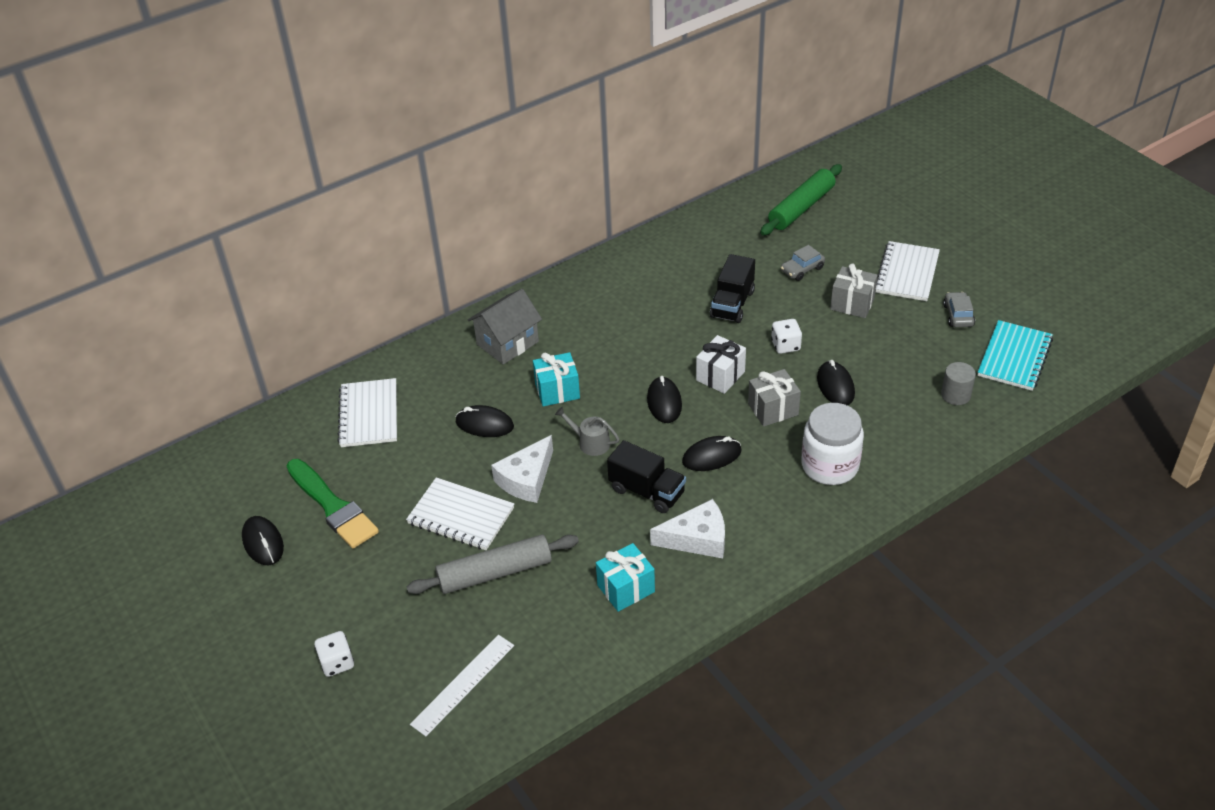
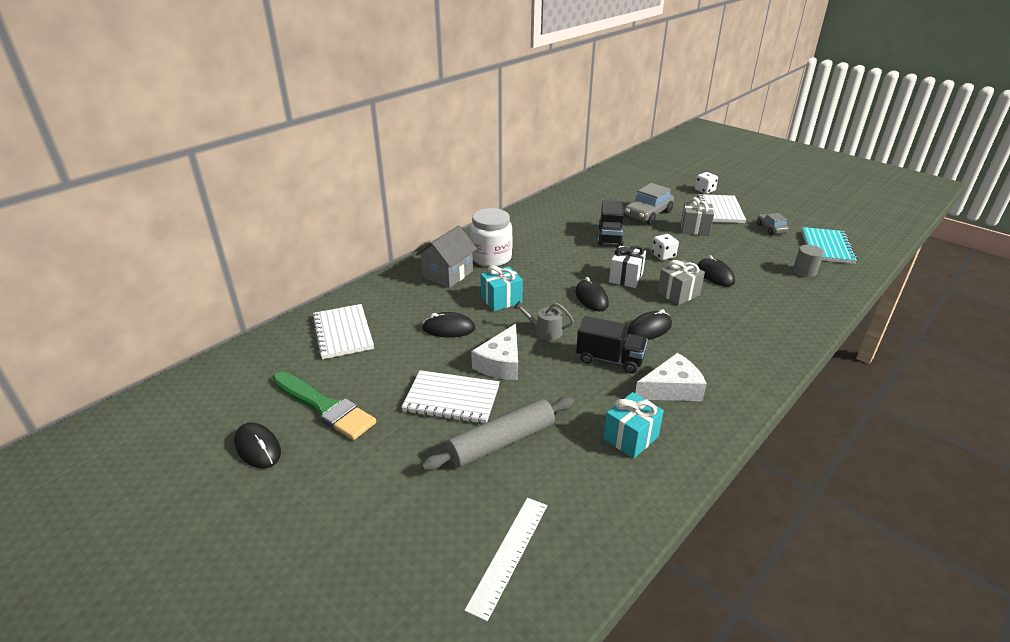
camera: 15 degrees left, 10 degrees down
white dice [314,631,354,677] -> white dice moved to [695,172,718,194]
green rolling pin [760,164,842,235] -> none
grey car [781,245,825,281] -> grey car [624,183,674,225], size x1.74
white jar [801,403,864,485] -> white jar moved to [470,208,512,267]

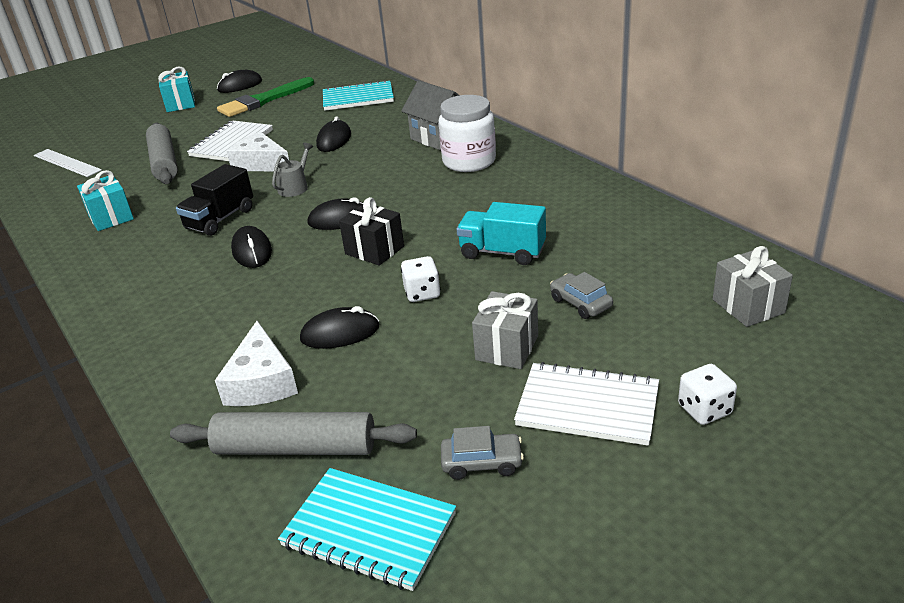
camera: 105 degrees right, 0 degrees up
white notebook [312,304,374,359] -> turquoise notebook [323,80,394,111]
turquoise gift [481,265,523,311] -> turquoise gift moved to [158,67,195,112]
black truck [598,200,624,246] -> turquoise truck [457,202,546,265]
white gift [609,245,646,288] -> black gift [339,197,404,266]
grey car [624,183,674,225] -> grey car [550,272,613,319], size x0.57
white cheese [635,353,707,401] -> white cheese moved to [215,321,298,406]
grey gift [657,260,705,305] -> grey gift moved to [713,246,793,327]
grey cylinder [793,245,824,277] -> grey rolling pin [170,412,417,455]

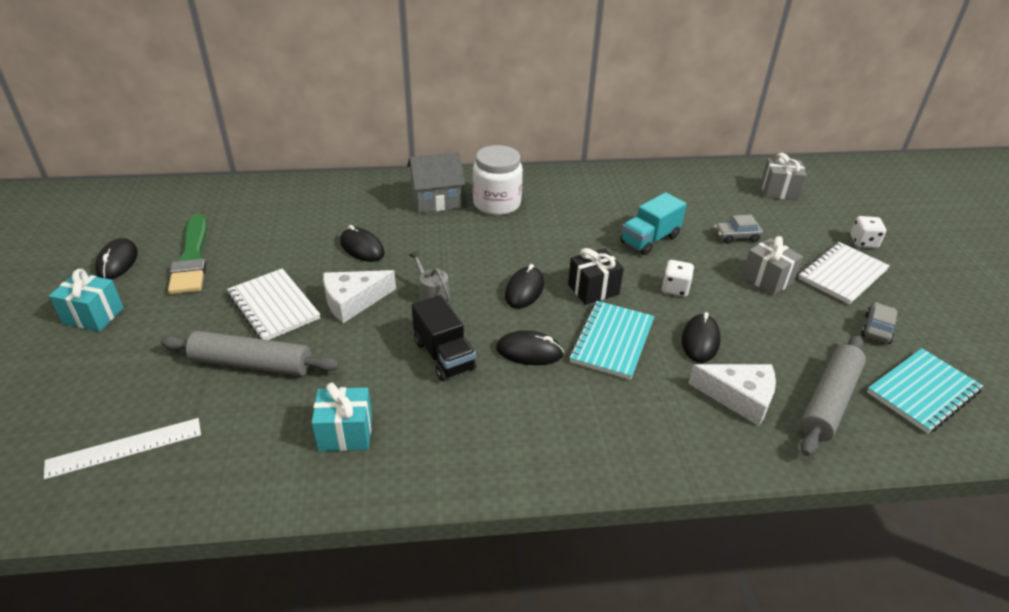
camera: 65 degrees left, 5 degrees up
turquoise notebook [323,80,394,111] -> turquoise notebook moved to [569,301,654,380]

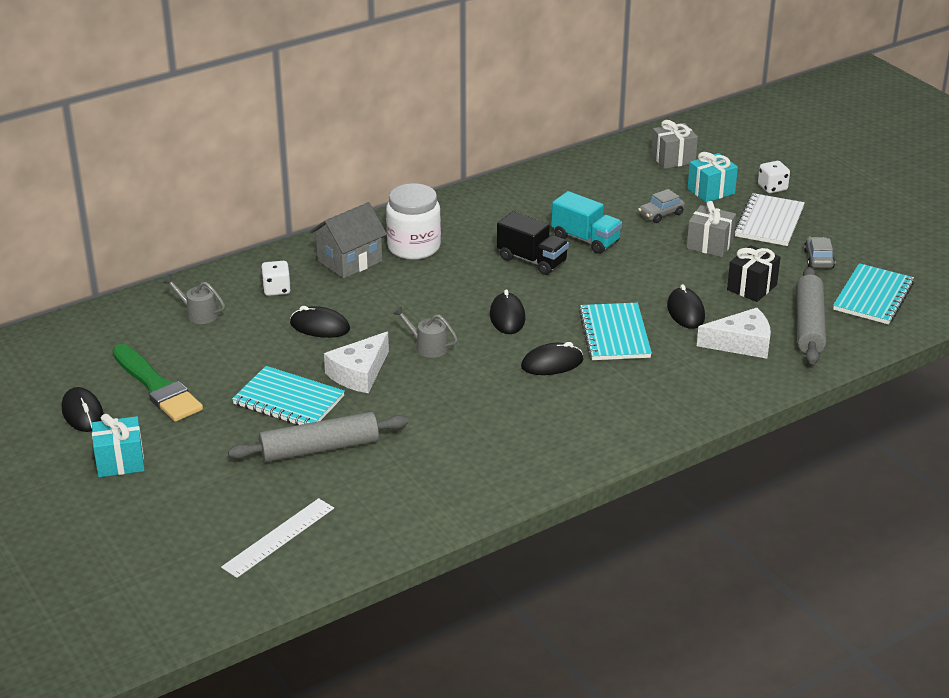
camera: 25 degrees left, 5 degrees down
white notebook [227,268,320,340] -> turquoise notebook [232,366,345,425]
turquoise gift [312,383,372,451] -> turquoise gift moved to [688,152,738,203]
black truck [412,295,477,381] -> black truck moved to [497,211,569,275]
black gift [568,248,624,305] -> black gift moved to [727,245,780,302]
turquoise truck [621,192,687,255] -> turquoise truck turned 75 degrees counterclockwise [551,191,622,254]
white dice [661,260,694,297] -> white dice moved to [261,261,291,296]
none -> grey watering can [163,275,225,324]

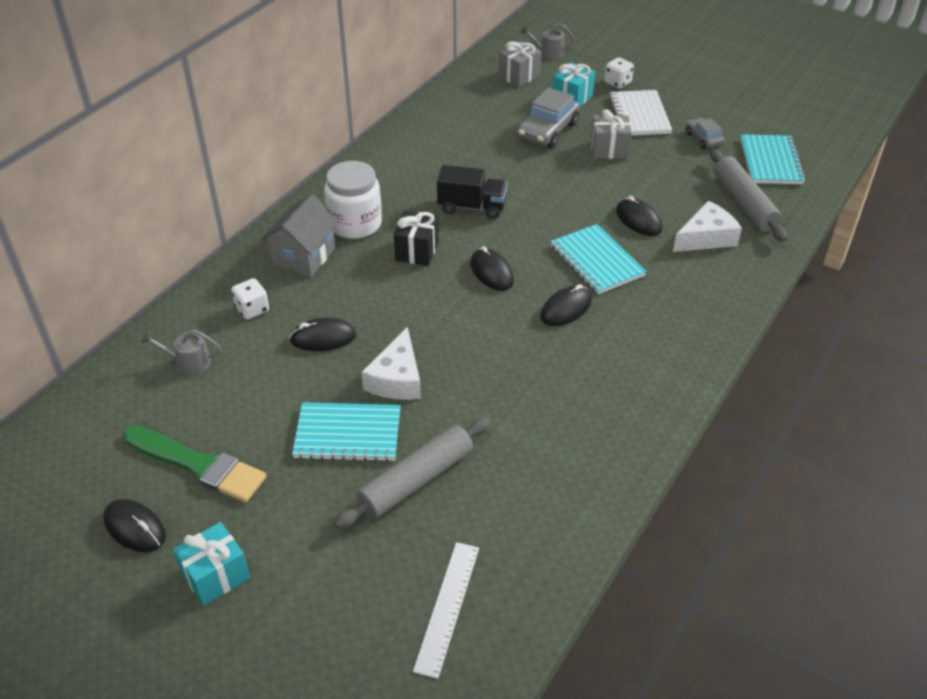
camera: 25 degrees left, 10 degrees up
grey watering can [393,306,458,358] -> grey watering can moved to [520,23,575,59]
turquoise truck [551,191,622,254] -> none
grey car [638,189,685,223] -> grey car [517,88,580,148], size x1.74
black gift [727,245,780,302] -> black gift moved to [394,211,439,266]

